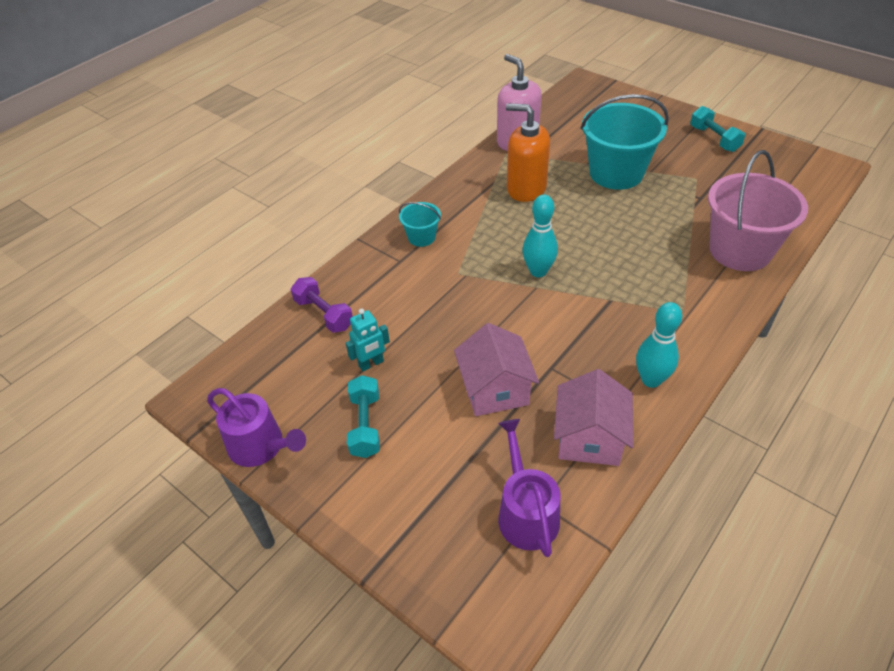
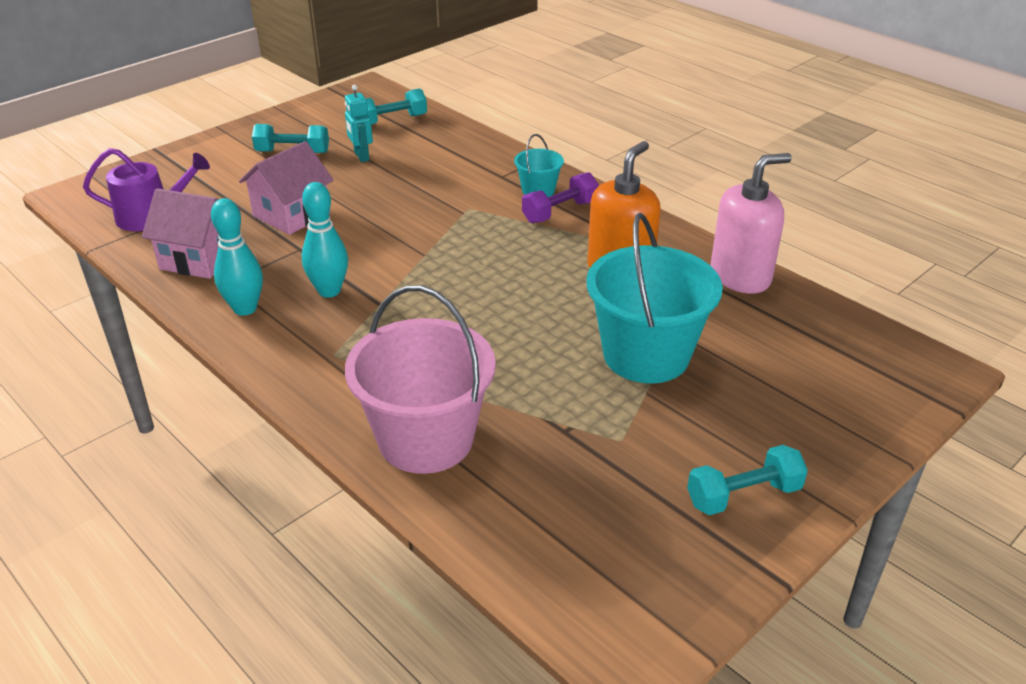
camera: 95 degrees right, 10 degrees down
purple watering can [207,388,306,467] -> none
purple dumbbell [291,277,353,333] -> purple dumbbell moved to [522,172,599,223]
pink house [454,323,539,416] -> pink house turned 45 degrees counterclockwise [239,141,334,235]
turquoise bowling pin [522,194,558,277] -> turquoise bowling pin moved to [302,182,348,298]
none -> turquoise dumbbell [366,88,427,125]

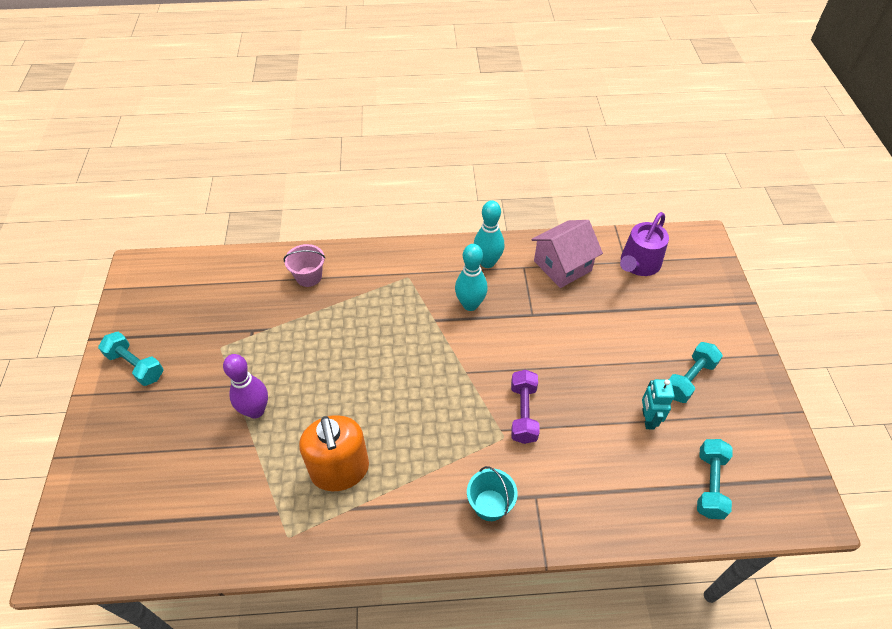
camera: 130 degrees right, 15 degrees up
pink house [239,141,334,235] -> none
turquoise robot [345,85,373,162] -> turquoise robot turned 105 degrees counterclockwise [642,379,675,429]
pink bucket [345,285,496,474] -> pink bucket [283,244,325,287], size x0.48
purple dumbbell [522,172,599,223] -> purple dumbbell moved to [511,370,540,444]
turquoise bucket [587,213,723,383] -> purple bowling pin [223,354,268,418]
turquoise dumbbell [687,445,808,515] -> turquoise dumbbell turned 75 degrees counterclockwise [98,332,163,386]
pink soap dispenser [710,153,792,294] -> none

